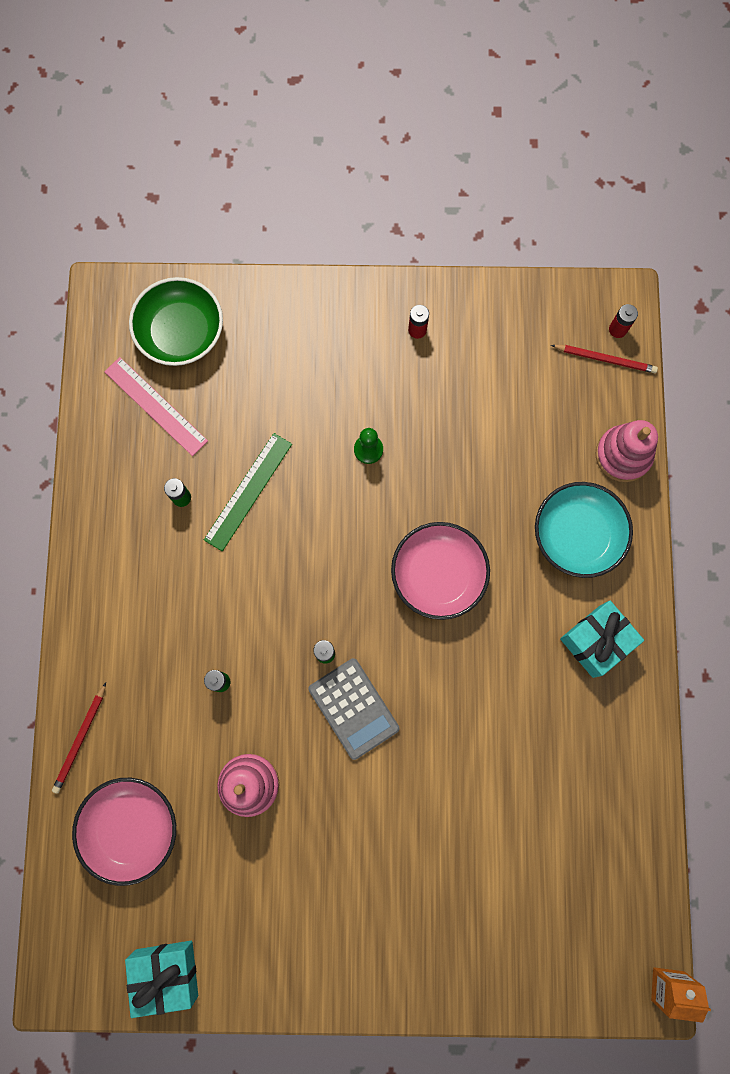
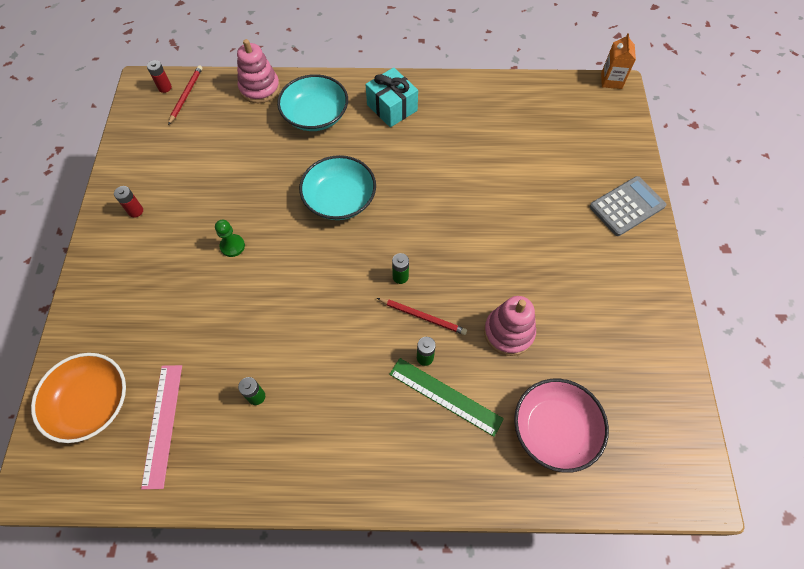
camera: 90 degrees left, 15 degrees down
red pencil [52,683,106,794] -> red pencil moved to [377,298,467,335]
pink ruler [104,357,208,456] -> pink ruler turned 45 degrees counterclockwise [141,365,182,489]
turquoise gift [125,941,198,1018] -> none
green bowl [129,277,223,366] -> orange bowl [31,353,126,443]
green ruler [204,433,292,551] -> green ruler moved to [389,358,504,437]
grey calculator [308,658,400,760] -> grey calculator moved to [589,176,666,236]
pink bowl [391,522,490,620] -> turquoise bowl [299,155,376,220]

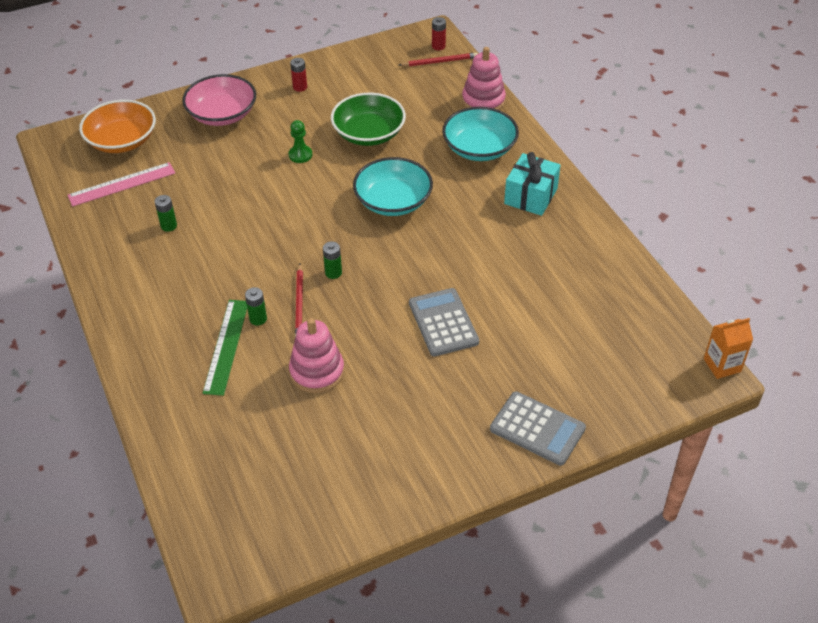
camera: 65 degrees right, 15 degrees down
pink bowl [514,378,609,473] -> pink bowl moved to [182,74,256,126]
none -> green bowl [331,93,406,146]
none -> grey calculator [409,288,479,356]

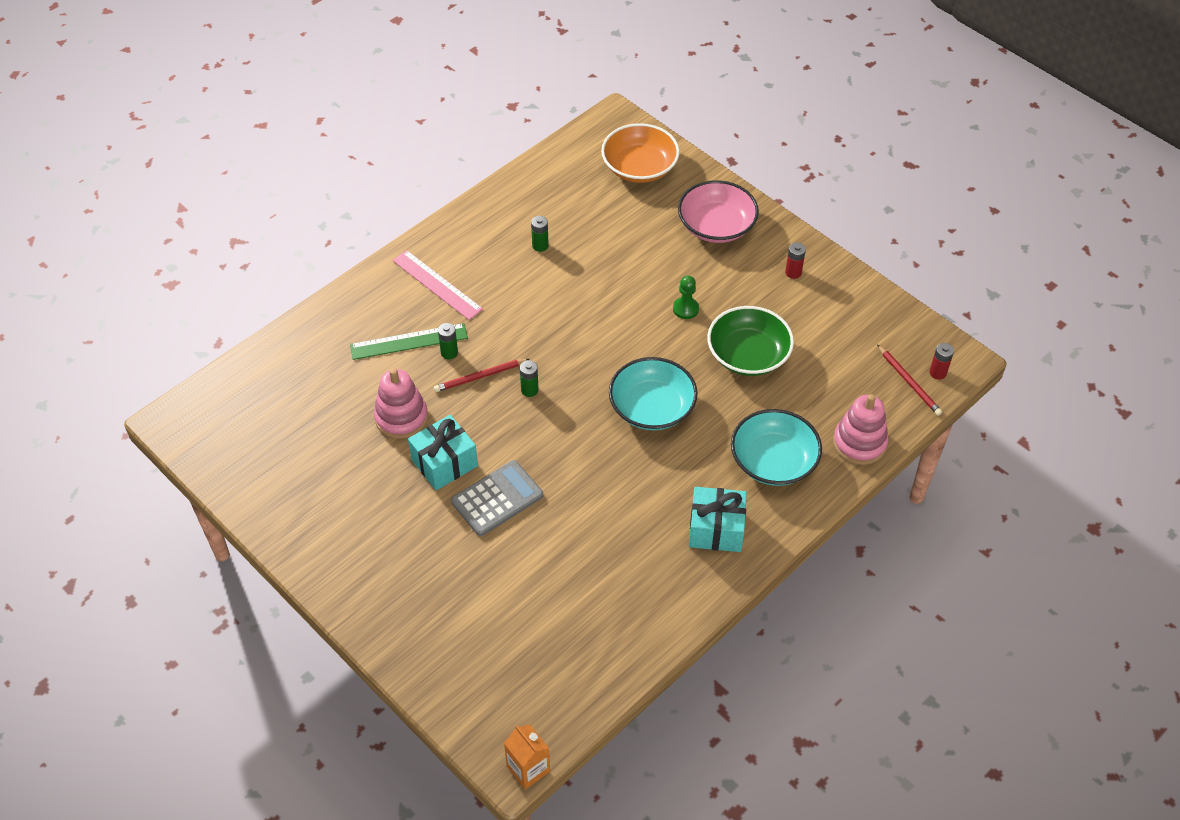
camera: 70 degrees right, 5 degrees up
pink ruler [68,162,175,207] -> pink ruler moved to [393,250,483,320]
grey calculator [490,391,586,466] -> none
none -> turquoise gift [408,415,478,490]

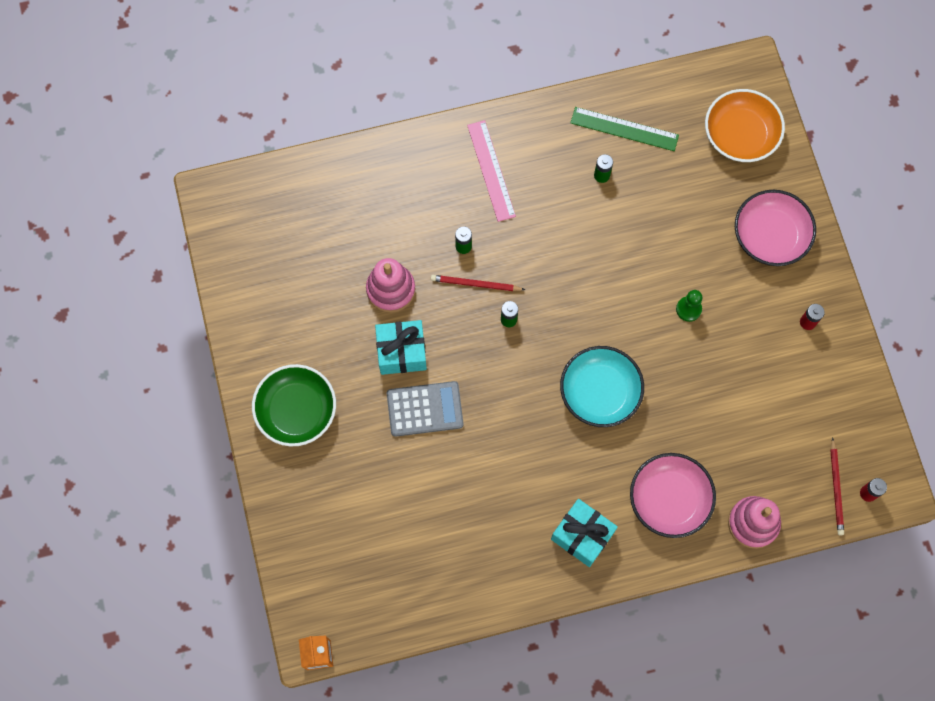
camera: 30 degrees right, 20 degrees up
green ruler [350,323,468,360] -> green ruler moved to [570,107,679,151]
green bowl [707,306,794,376] -> green bowl moved to [252,364,336,446]
turquoise bowl [731,409,822,486] -> pink bowl [630,453,716,538]

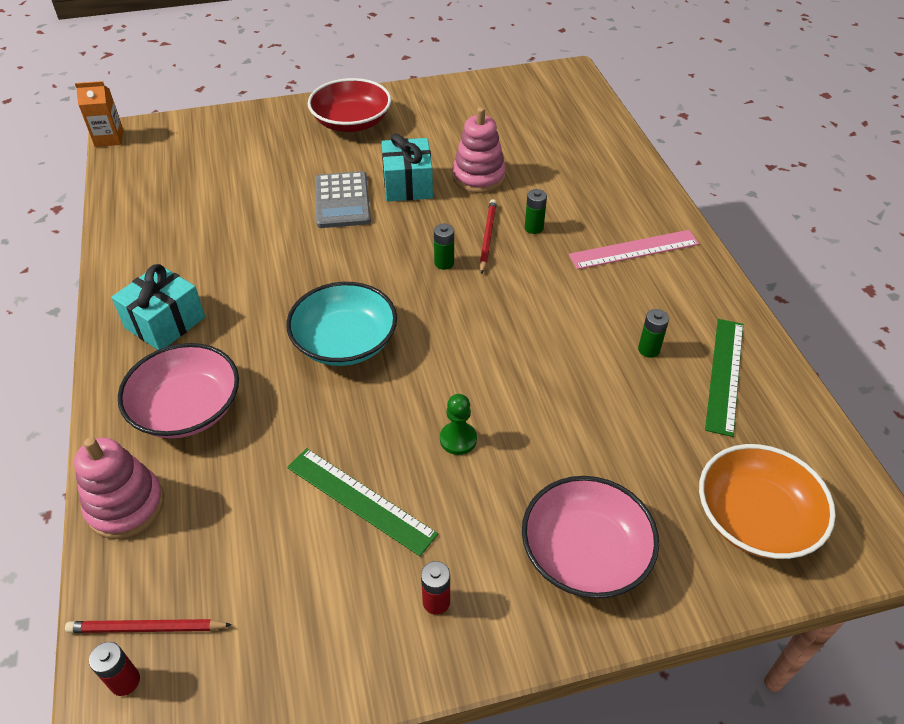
camera: 90 degrees right, 25 degrees down
green bowl [252,364,336,446] -> red bowl [308,78,391,132]
none -> green ruler [287,448,438,556]

